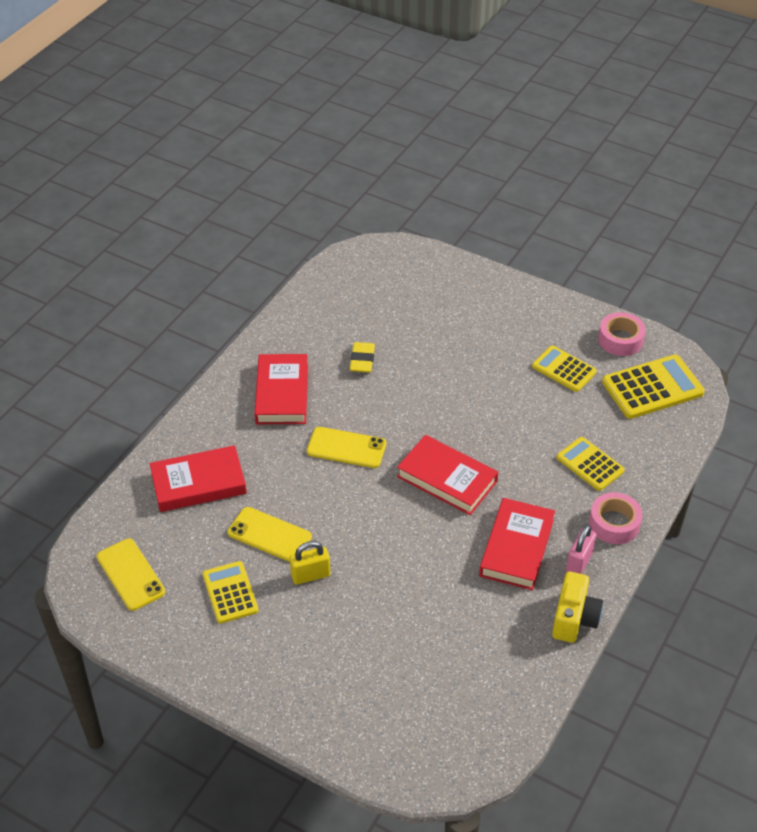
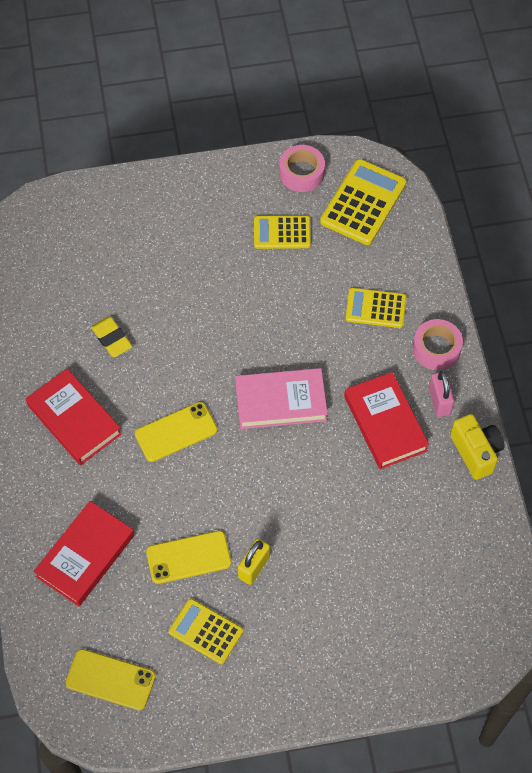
camera: 40 degrees left, 15 degrees up
red book [397,435,498,515] -> pink book [235,368,328,429]

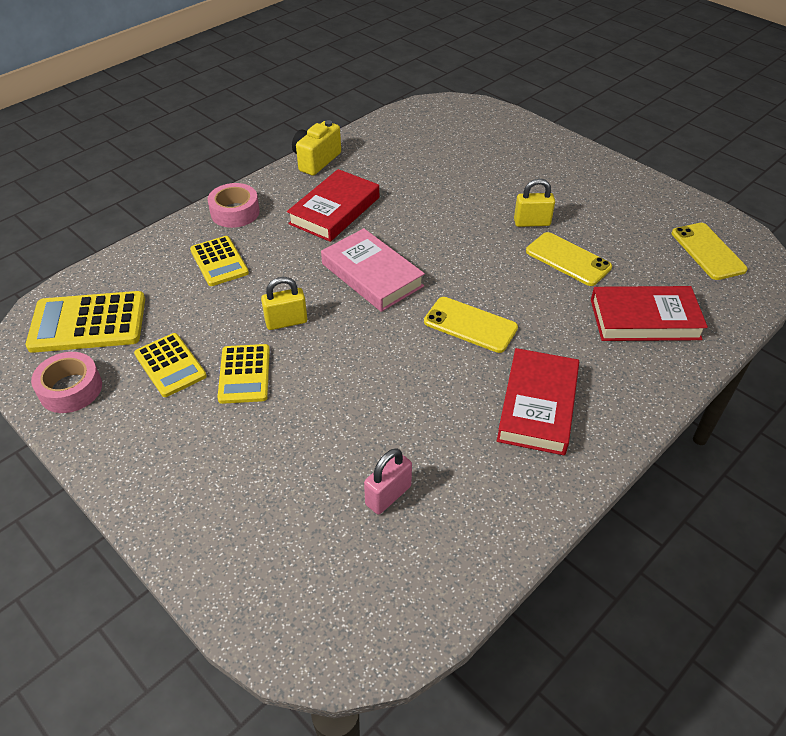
camera: 125 degrees left, 15 degrees down
yellow eraser [91,316,133,357] -> none
yellow calculator [169,599,243,664] -> yellow calculator moved to [217,344,270,404]
pink padlock [429,371,454,417] -> pink padlock moved to [364,448,412,514]
none -> yellow padlock [261,277,307,330]

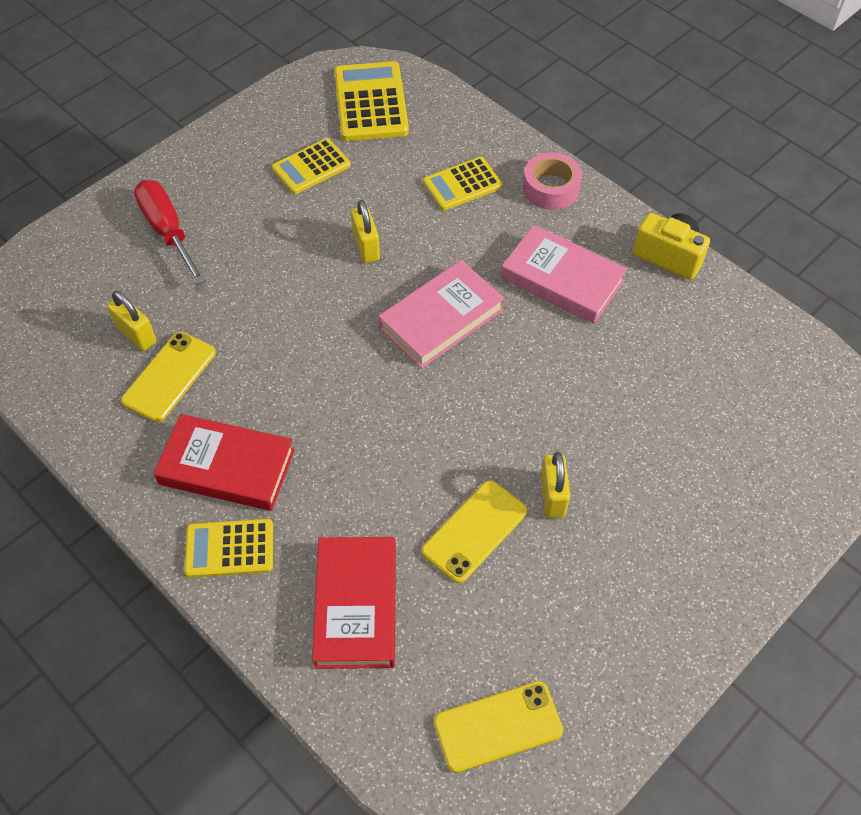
camera: 90 degrees right, 10 degrees up
pink tape [31,352,102,413] -> none
yellow calculator [217,344,270,404] -> yellow calculator moved to [184,519,273,578]
red book [287,169,379,242] -> pink book [501,225,627,324]
pink padlock [364,448,412,514] -> yellow padlock [107,291,156,351]
yellow phone [424,297,518,353] -> yellow phone moved to [121,332,216,422]
none -> red screwdriver [134,180,206,285]

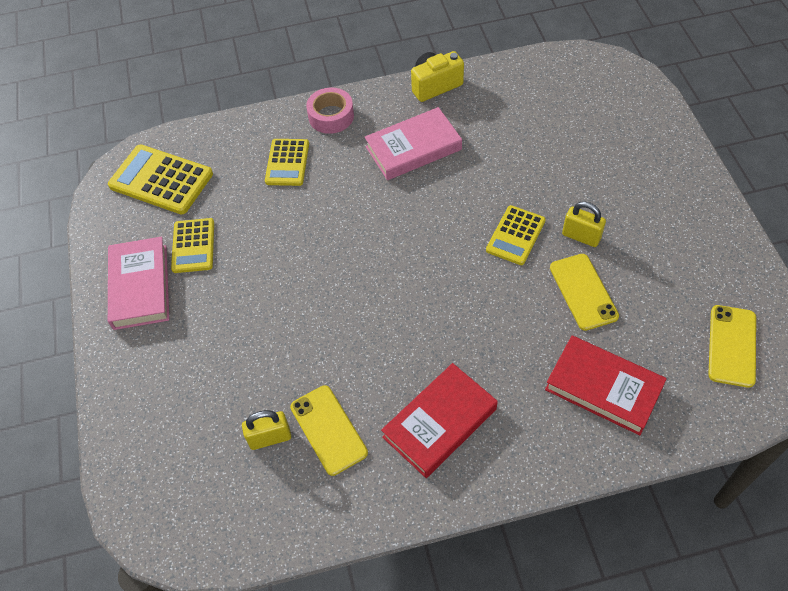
camera: 55 degrees left, 0 degrees up
red screwdriver [134,180,206,285] -> none
yellow calculator [184,519,273,578] -> yellow calculator moved to [486,205,546,265]
yellow padlock [351,200,380,263] -> none
pink book [378,260,505,368] -> pink book moved to [108,237,169,330]

